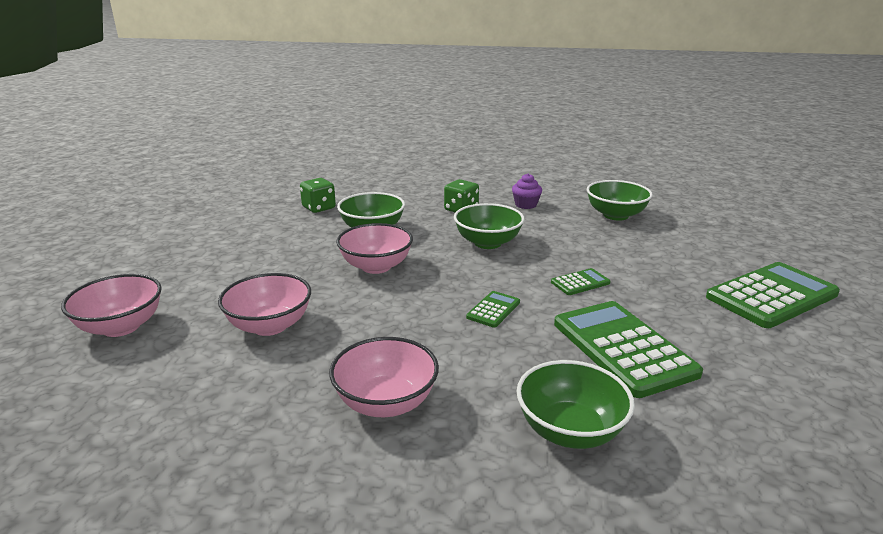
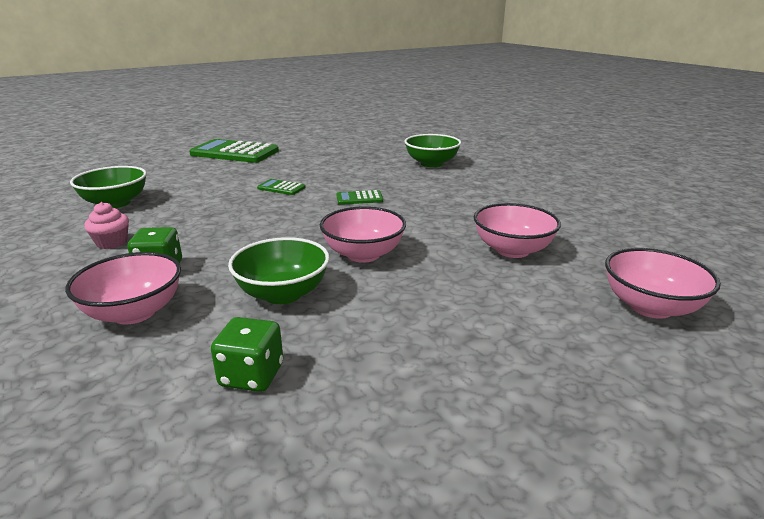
camera: 130 degrees left, 0 degrees up
pink bowl [329,337,439,417] -> pink bowl moved to [65,252,181,324]
green bowl [454,203,524,249] -> none
purple cupcake [512,173,542,209] -> pink cupcake [84,202,129,249]
green calculator [554,301,703,398] -> none

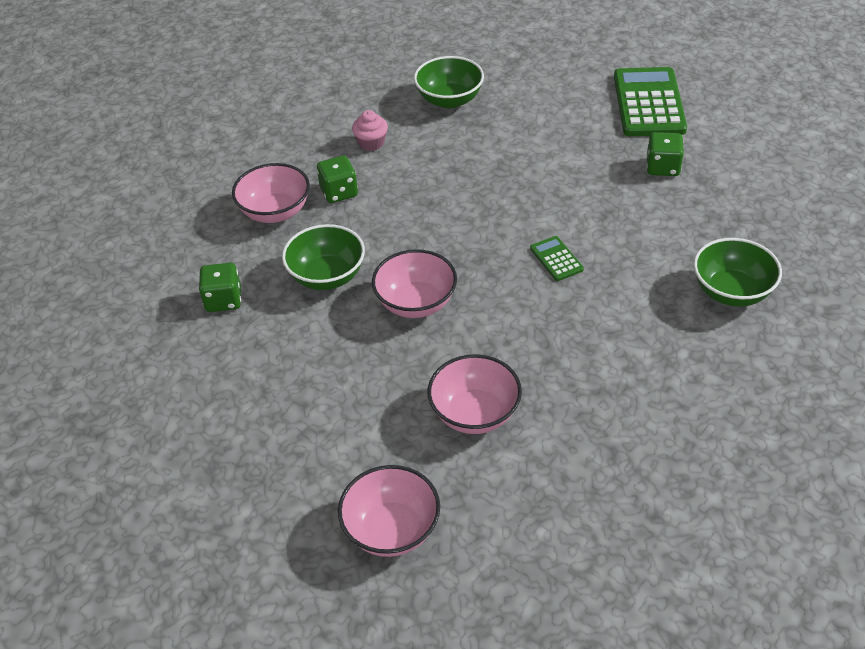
camera: 75 degrees right, 20 degrees up
green calculator [257,179,306,195] -> none
none -> green dice [646,132,684,176]

